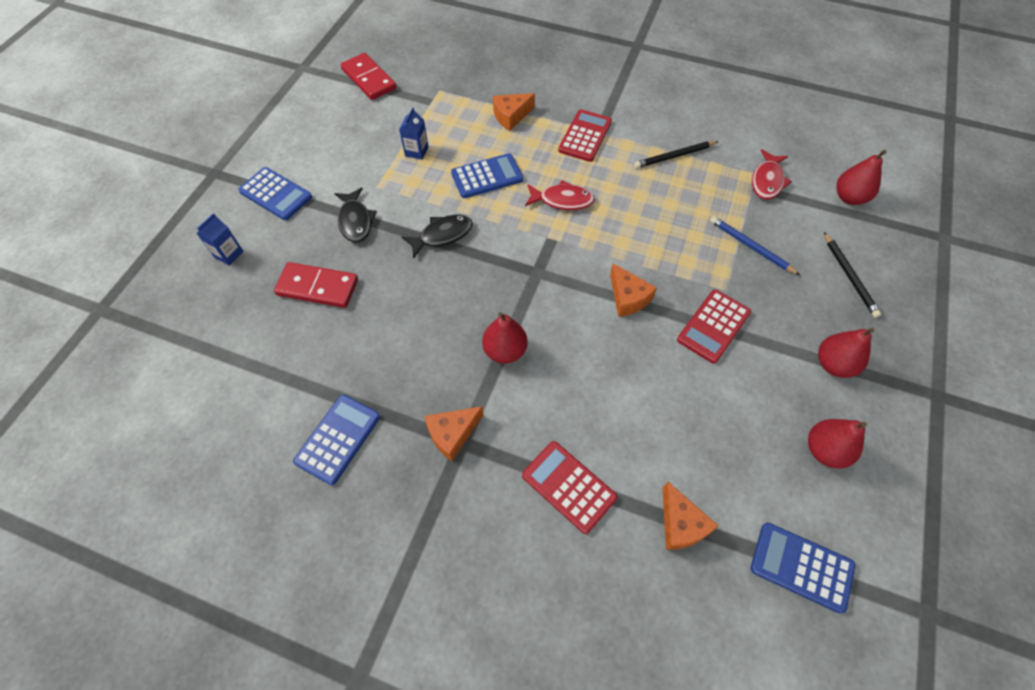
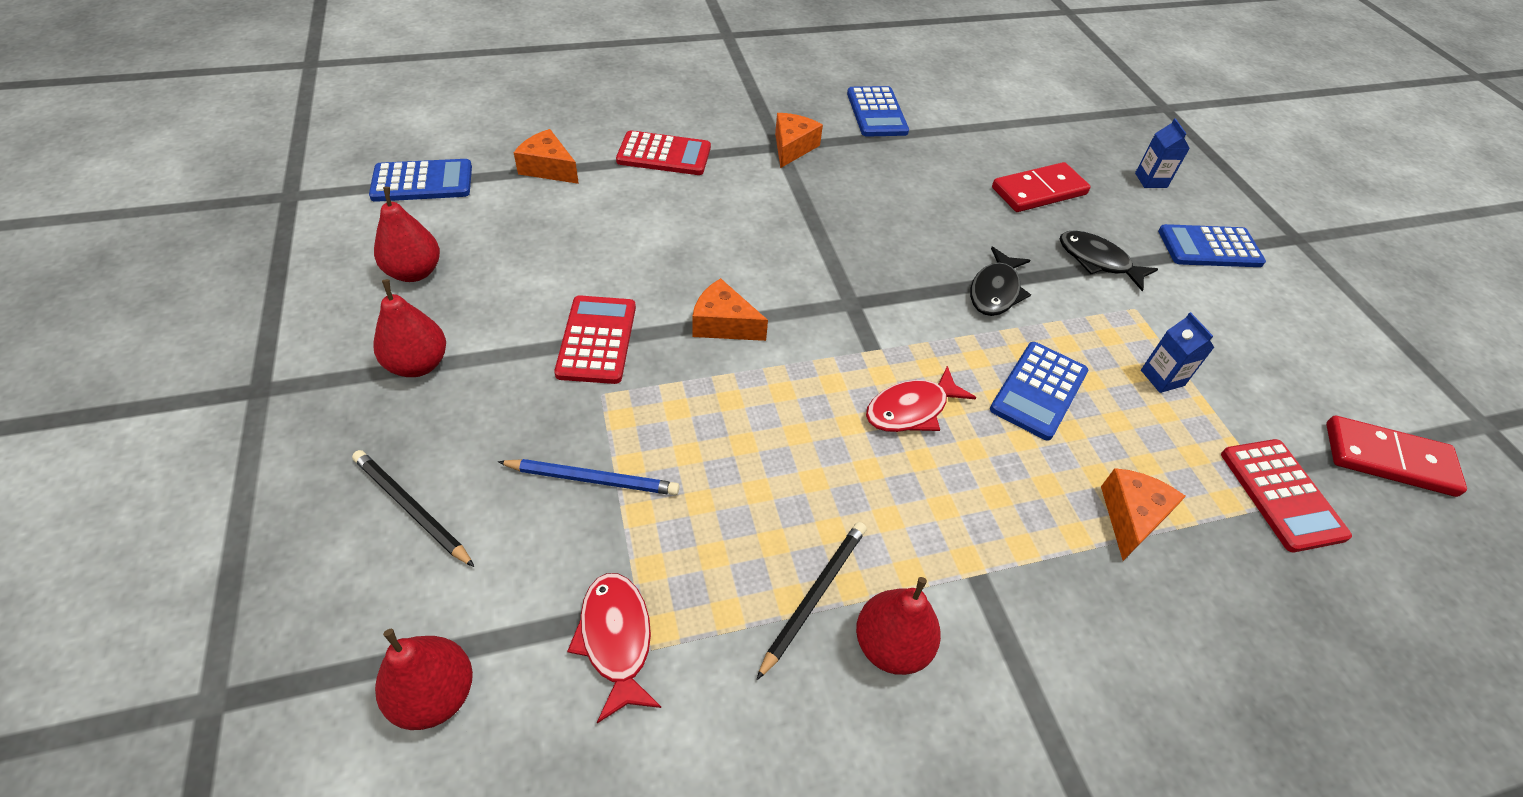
camera: 140 degrees right, 10 degrees down
red pear [482,312,528,364] -> red pear moved to [856,577,941,675]
red calculator [558,109,612,162] -> red calculator moved to [1221,439,1352,552]

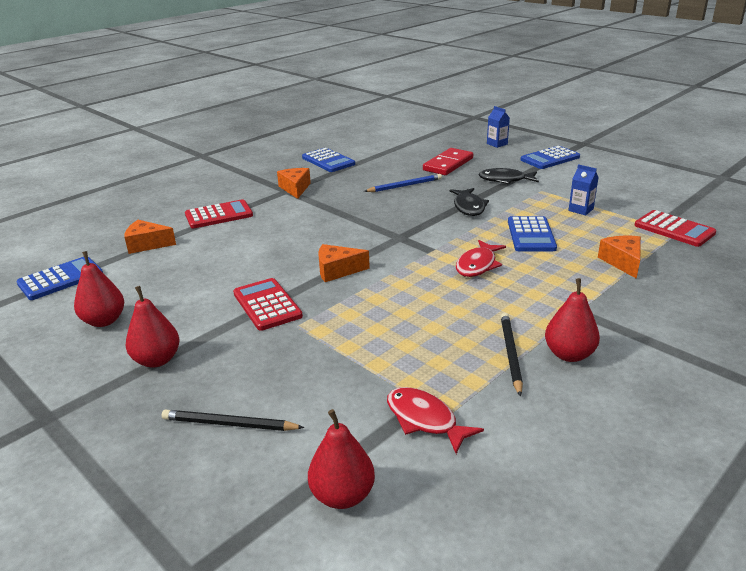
camera: 25 degrees left, 20 degrees down
blue pencil [498,459,679,495] -> blue pencil moved to [364,174,442,192]
red domino [1326,416,1467,497] -> none

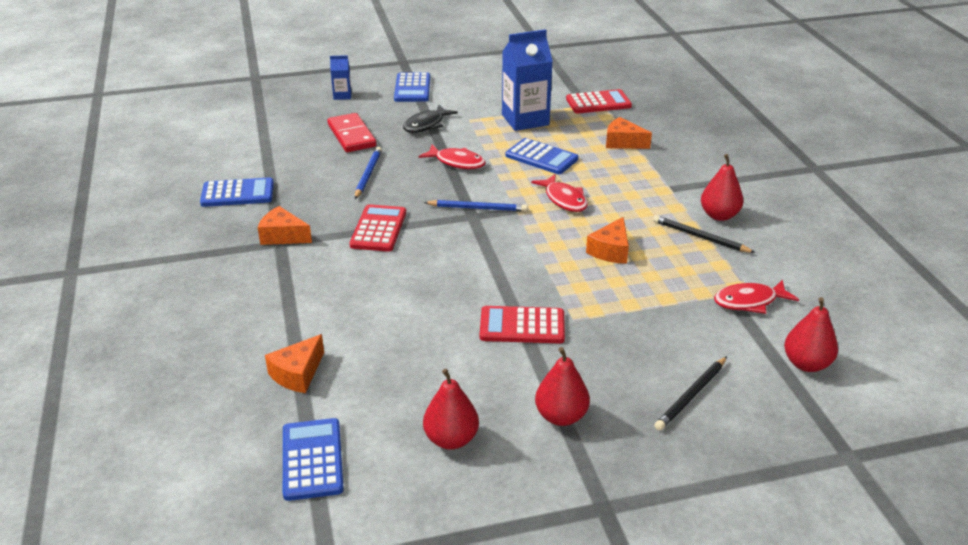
camera: 60 degrees left, 5 degrees up
red calculator [185,199,253,229] -> red calculator moved to [350,204,406,252]
orange cheese [318,244,370,282] -> orange cheese moved to [586,217,629,264]
black fish [450,188,489,216] -> red fish [418,144,486,169]
blue carton [568,164,599,215] -> blue carton [502,29,553,131], size x2.07
none -> blue pencil [424,200,528,212]

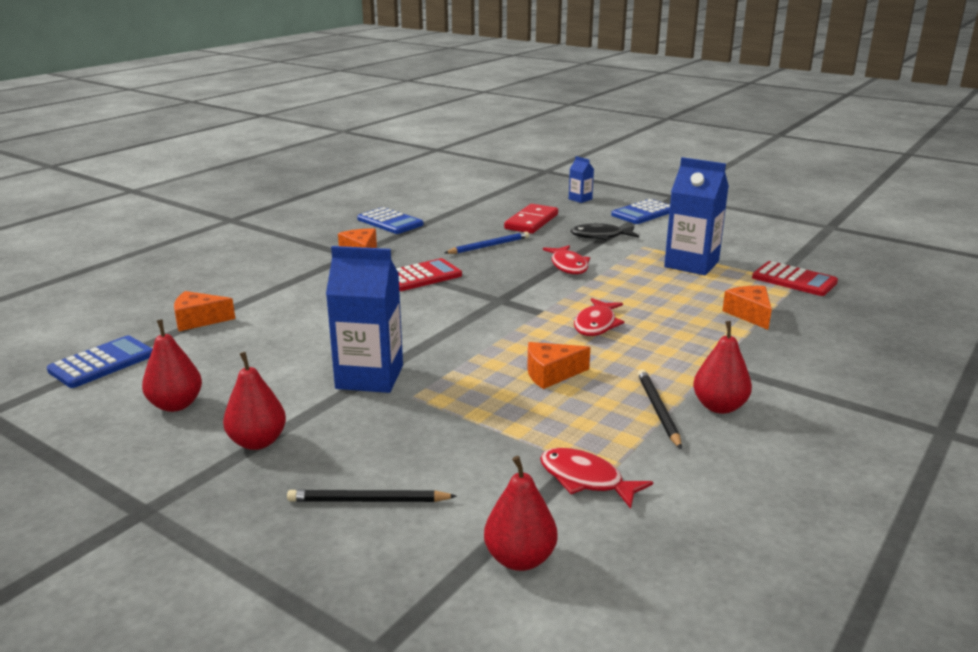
camera: 50 degrees right, 10 degrees down
blue pencil [424,200,528,212] -> none
red calculator [480,306,565,343] -> blue carton [326,246,403,393]
blue calculator [505,138,578,174] -> none

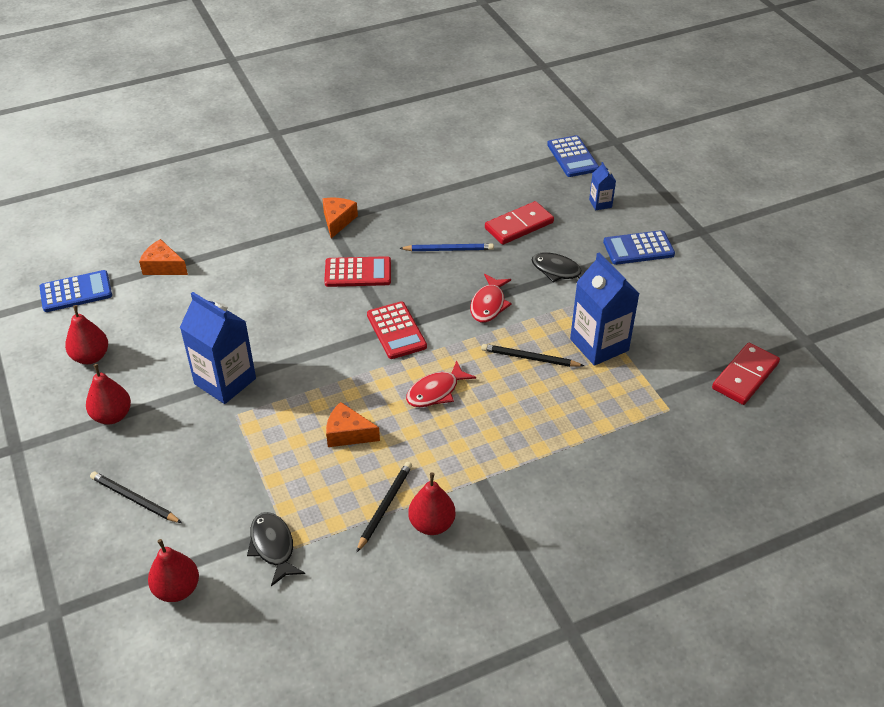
camera: 30 degrees right, 20 degrees up
blue calculator [357,207,423,234] -> blue calculator moved to [547,135,599,177]
red fish [540,448,653,509] -> black fish [247,512,305,586]
orange cheese [722,286,772,330] -> none
red calculator [752,261,838,296] -> red calculator moved to [367,301,427,359]
none -> black pencil [481,344,584,367]
none -> red domino [712,343,780,405]

